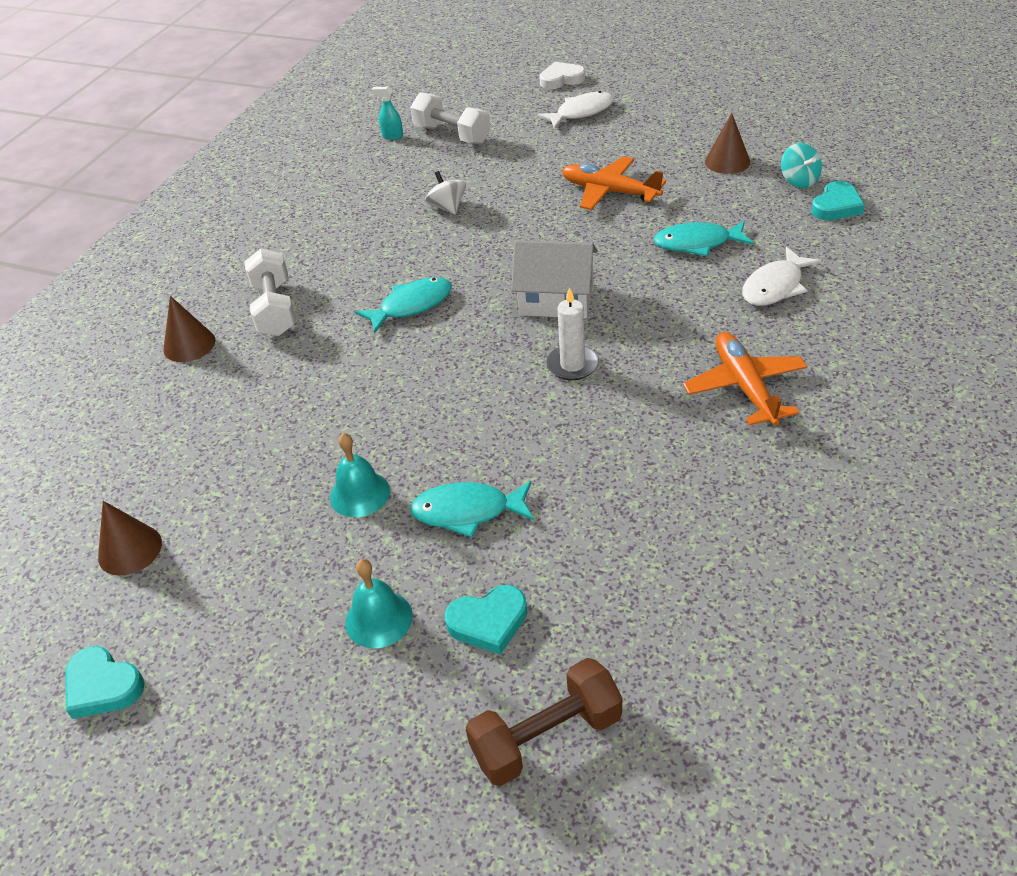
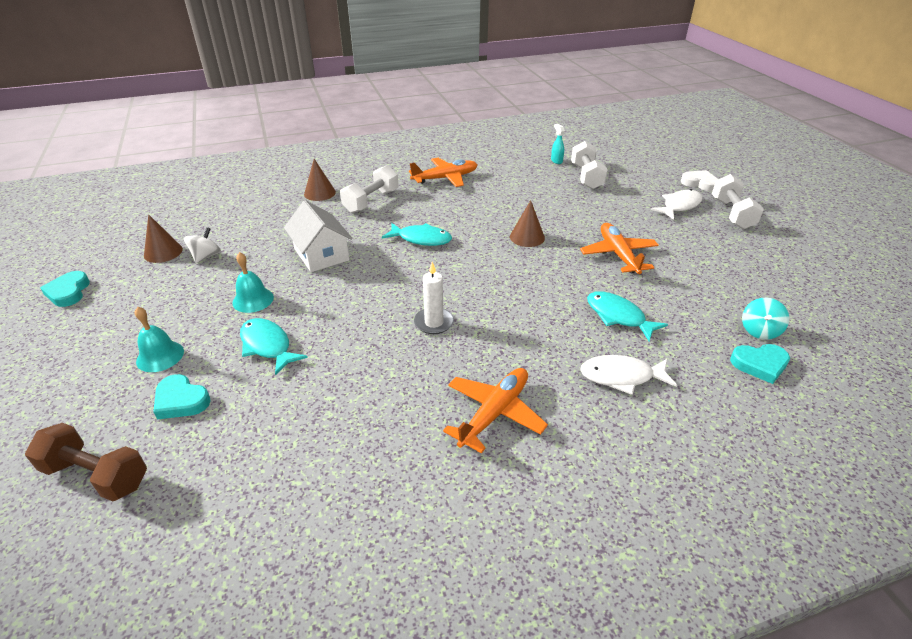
camera: 45 degrees right, 5 degrees down
white spinning top [425,171,466,215] -> white spinning top moved to [184,227,221,263]
white house [511,240,598,318] -> white house moved to [284,200,353,272]
white fish [537,91,614,129] -> white fish turned 60 degrees counterclockwise [651,189,702,220]
brown cone [705,113,750,174] -> brown cone moved to [510,200,545,247]
none -> orange plane [409,158,477,187]
none -> white dumbbell [712,174,764,229]

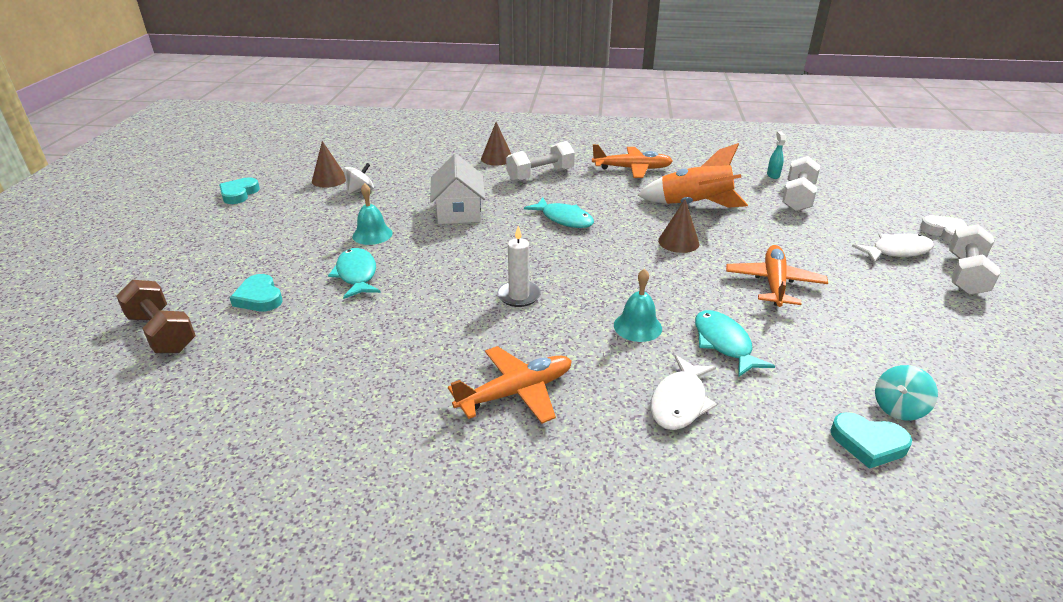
camera: 25 degrees right, 5 degrees down
turquoise bell [135,307,184,372] -> turquoise bell moved to [614,268,662,342]
white fish [580,355,677,395] -> white fish turned 90 degrees counterclockwise [650,355,717,430]
none -> orange rocket [637,143,748,208]

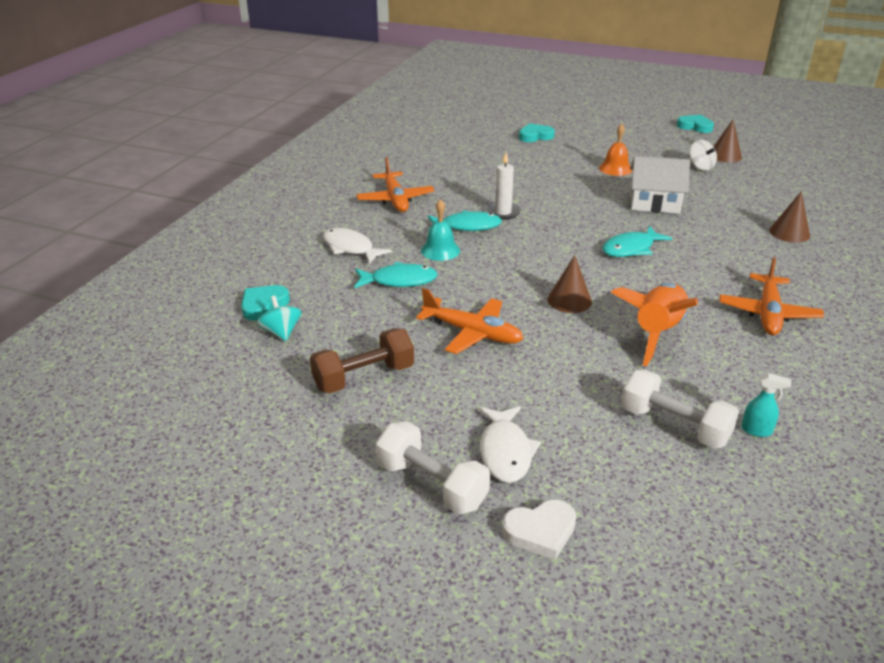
camera: 105 degrees right, 0 degrees up
brown dumbbell [116,280,196,353] -> brown dumbbell moved to [310,328,414,394]
turquoise fish [328,248,381,299] -> turquoise fish moved to [428,210,502,231]
turquoise bell [353,183,393,245] -> orange bell [599,124,632,176]
white dumbbell [506,141,575,182] -> none

